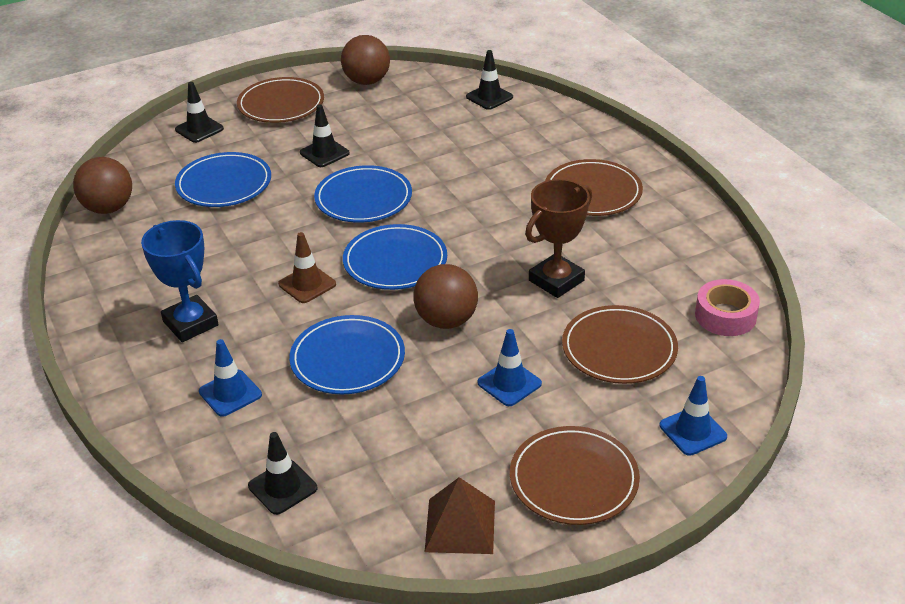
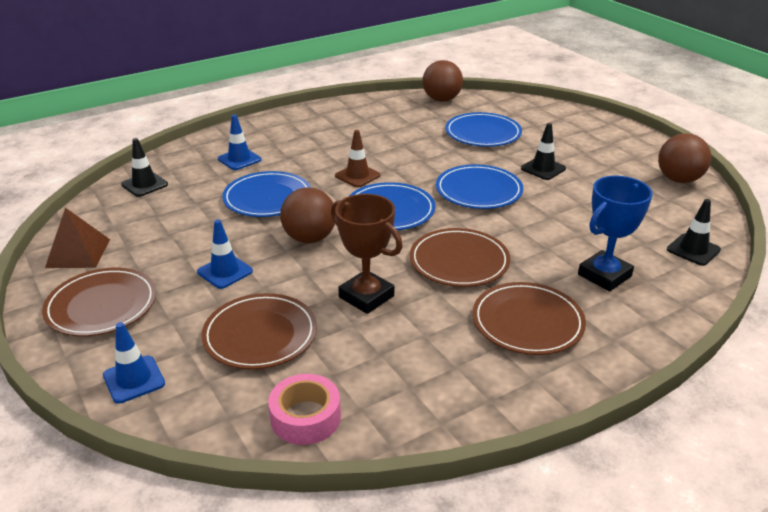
camera: 85 degrees right, 5 degrees down
blue trophy [141,220,219,342] -> blue trophy moved to [578,176,653,292]
black traffic cone [175,82,224,143] -> none
brown plate [237,77,324,123] -> brown plate moved to [410,228,510,287]

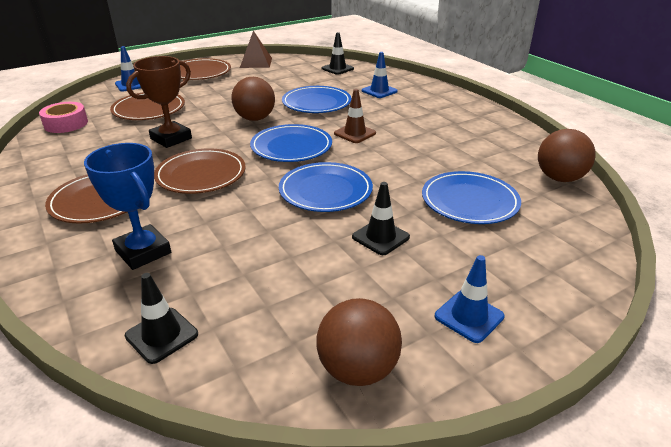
camera: 90 degrees right, 0 degrees up
blue traffic cone [197,220,253,289] -> blue traffic cone moved to [435,255,505,343]

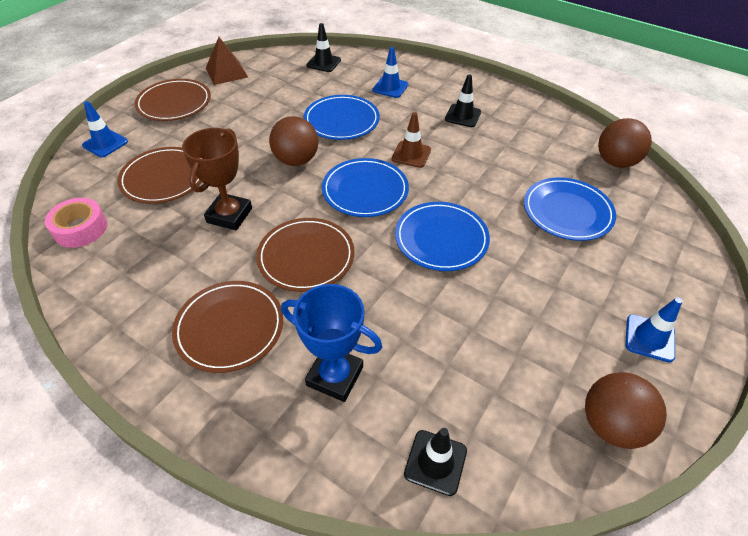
camera: 25 degrees left, 15 degrees up
black traffic cone [352,182,410,255] -> black traffic cone moved to [445,74,481,127]

